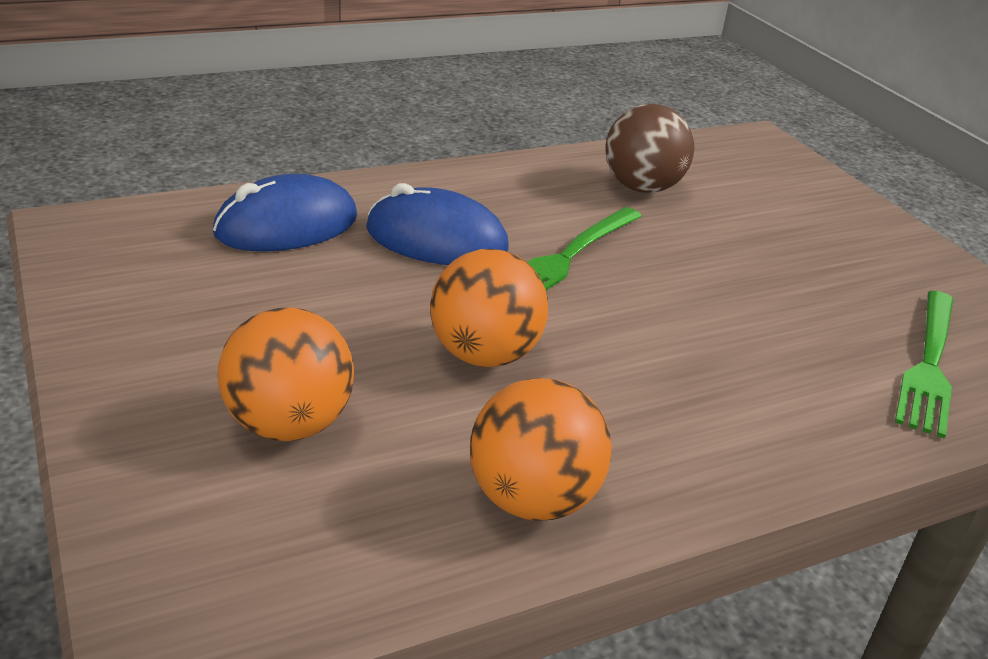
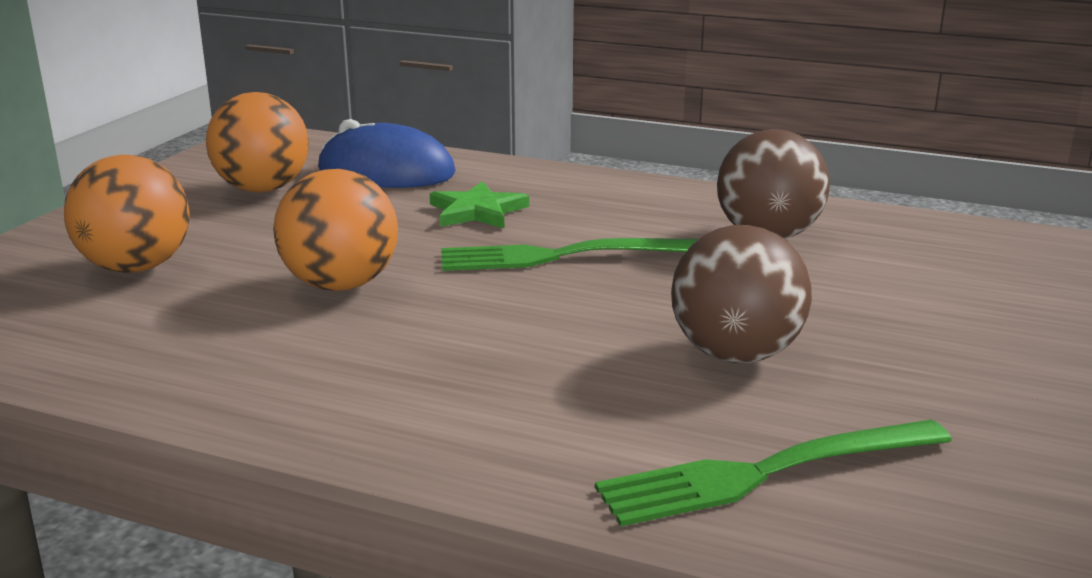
camera: 50 degrees right, 10 degrees down
blue mouse [366,183,509,265] -> green star [430,181,529,228]
orange ball [470,378,612,521] -> orange ball moved to [206,92,309,192]
none -> brown ball [671,225,812,363]

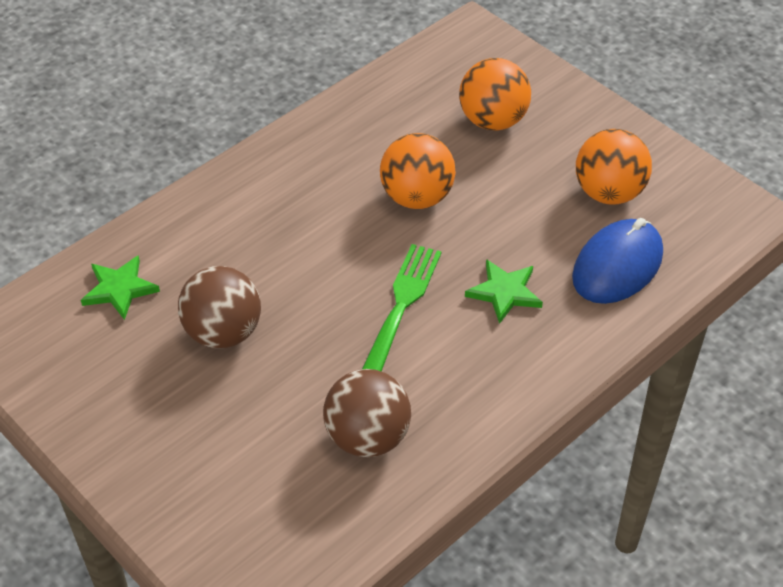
camera: 115 degrees right, 25 degrees up
green fork [595,420,952,527] -> green star [81,255,160,320]

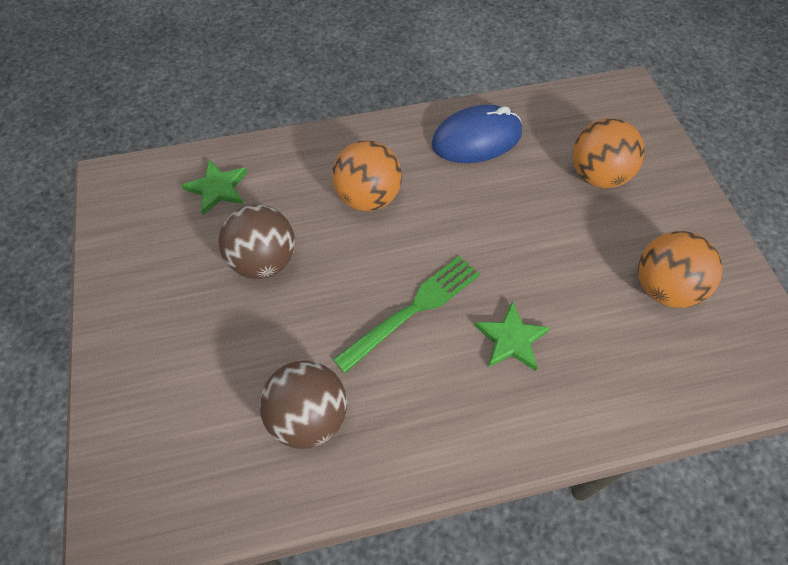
camera: 30 degrees right, 10 degrees up
orange ball [380,133,456,209] -> orange ball moved to [332,140,402,211]
blue mouse [572,218,663,304] -> blue mouse moved to [431,104,522,163]

